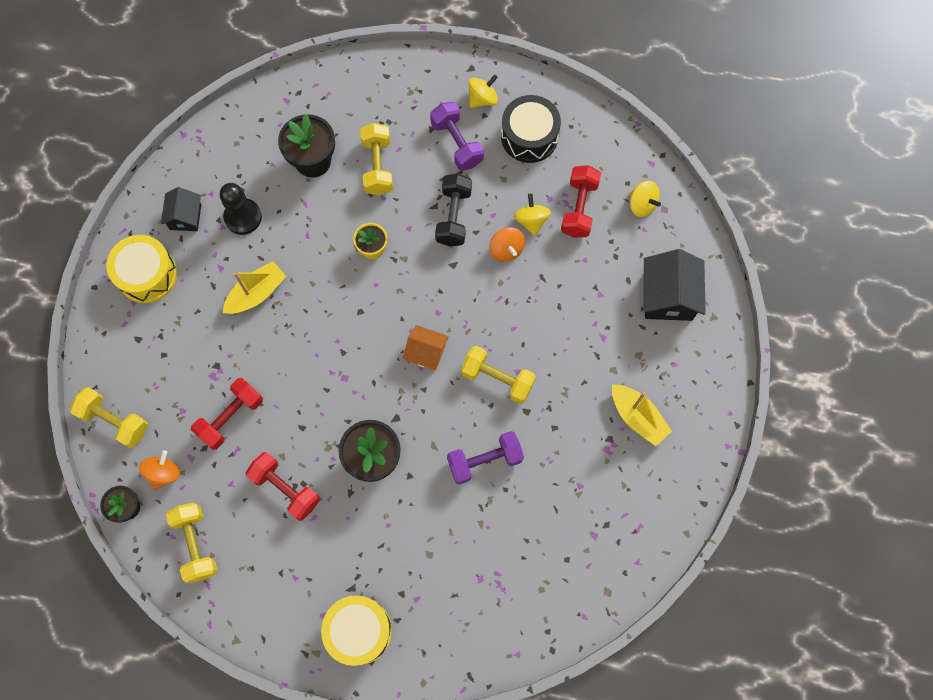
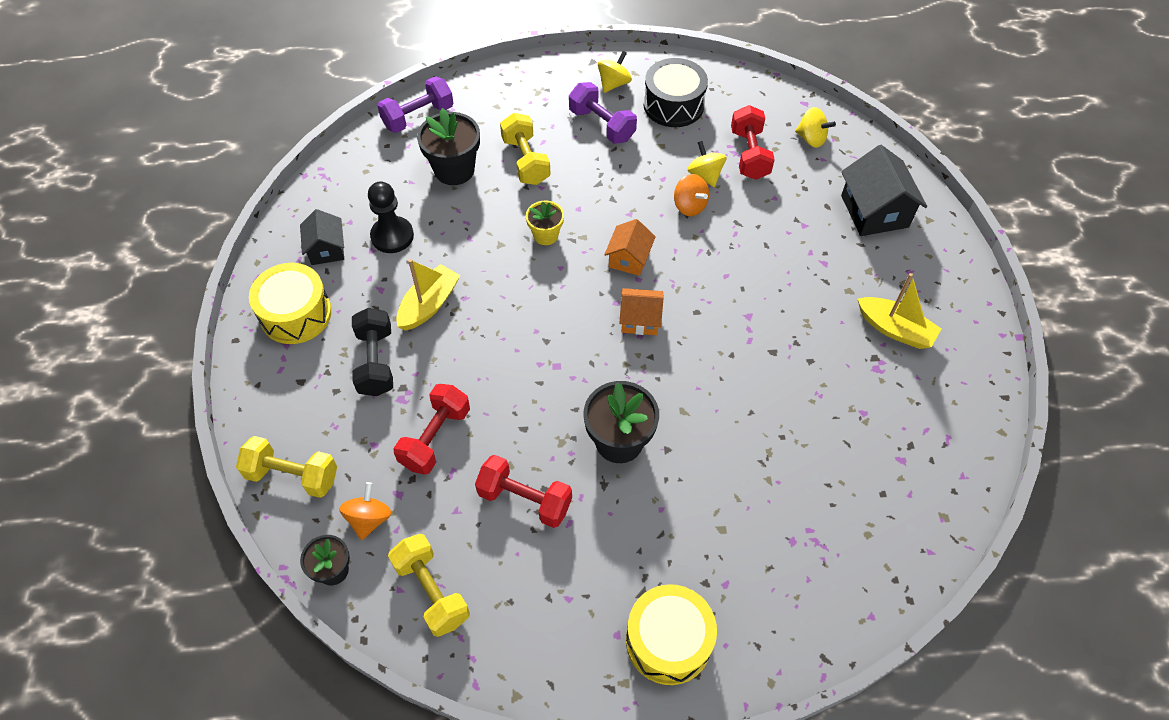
camera: 15 degrees left, 15 degrees down
black dumbbell [435,174,472,246] -> black dumbbell moved to [352,308,393,396]
purple dumbbell [447,431,524,485] -> purple dumbbell moved to [377,76,453,133]
yellow dumbbell [461,346,536,404] -> none
none -> orange house [604,219,656,276]

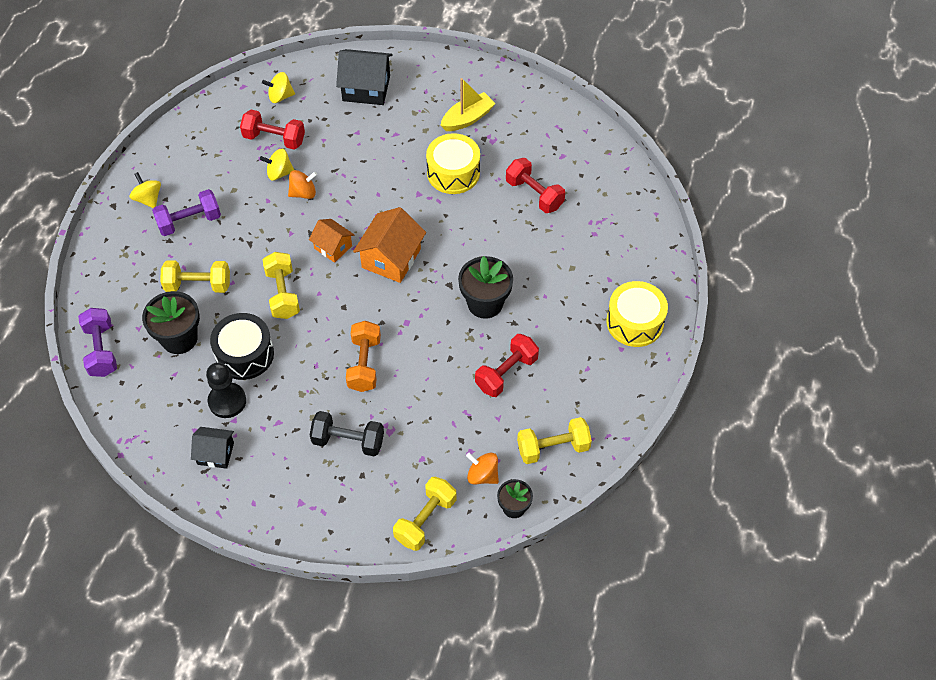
camera: 70 degrees left, 0 degrees up
yellow drum [249,263,332,344] -> yellow drum moved to [426,133,480,194]
red dumbbell [393,384,470,475] -> red dumbbell moved to [506,158,565,213]
yellow boat [396,259,461,331] -> none
yellow flower pot [526,201,564,245] -> yellow dumbbell [262,252,300,319]
orange house [619,288,664,335] -> orange house [353,207,426,283], size x1.64
black drum [644,58,708,127] -> black drum moved to [210,313,274,380]
yellow spinning top [795,107,836,148] -> yellow spinning top turned 150 degrees counterclockwise [262,72,295,103]
none -> orange dumbbell [346,321,381,392]

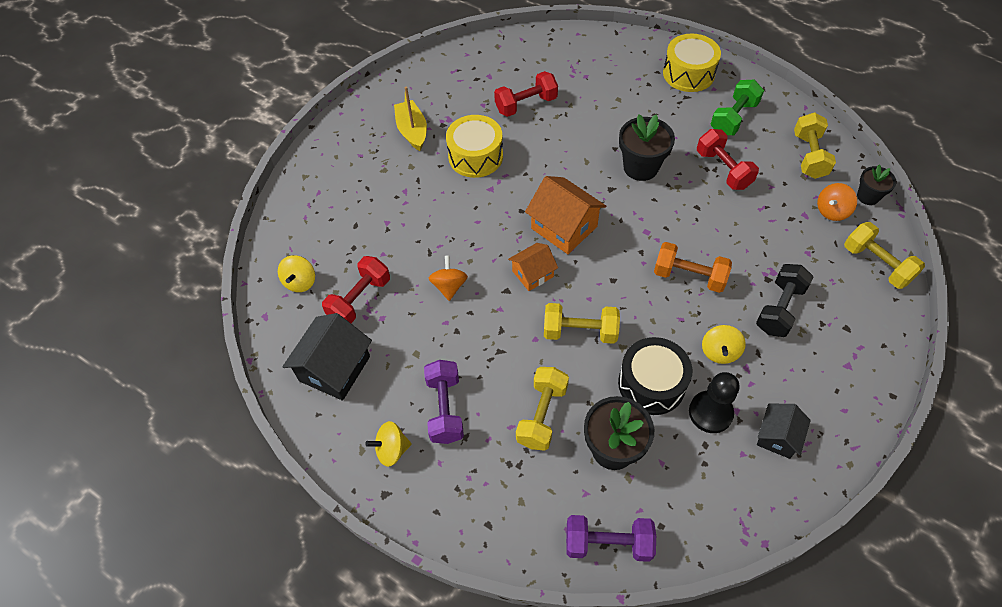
camera: 70 degrees left, 0 degrees up
yellow spinning top [260,149,294,181] -> yellow spinning top moved to [702,325,746,364]
black house [336,49,392,105] -> black house moved to [282,313,372,401]
none -> green dumbbell [711,80,764,135]

